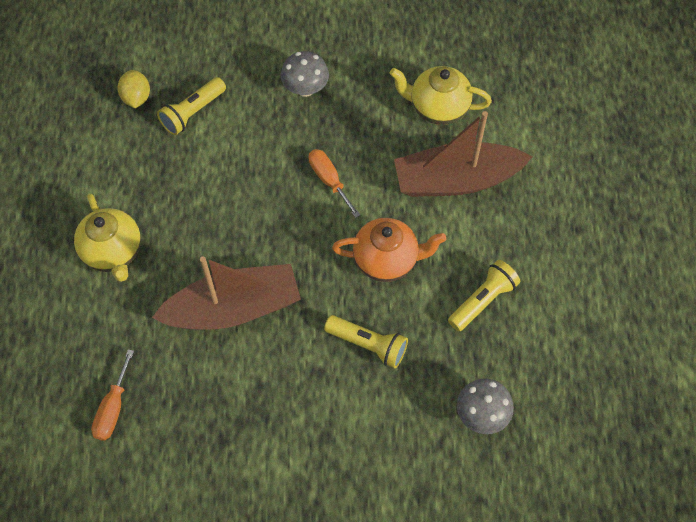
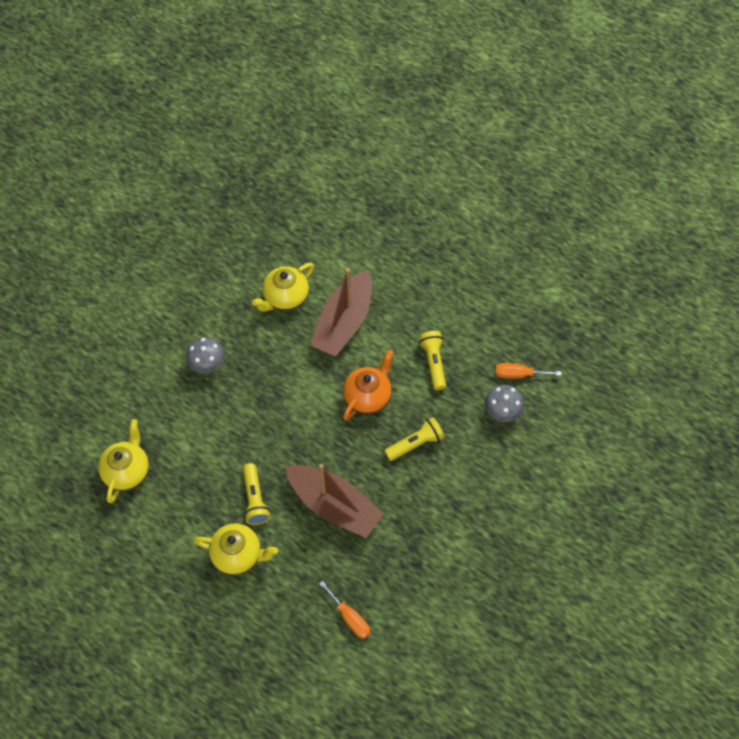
camera: 55 degrees left, 0 degrees up
yellow lemon [117,70,150,108] -> yellow teapot [98,419,149,503]
brown boat [152,257,301,330] -> brown boat turned 105 degrees clockwise [285,464,384,538]
yellow flashlight [157,77,226,135] -> yellow flashlight moved to [243,463,270,525]
orange screwdriver [308,149,360,218] -> orange screwdriver moved to [495,363,561,379]

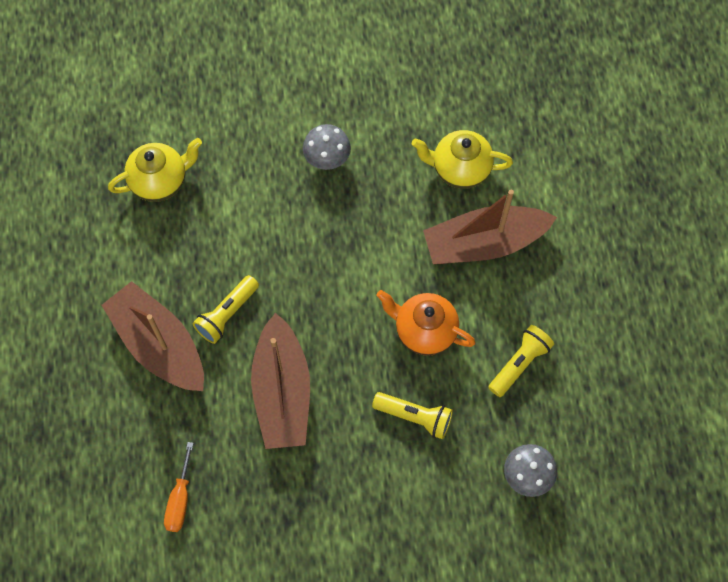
camera: 50 degrees right, 5 degrees up
yellow teapot [193,523,278,575] -> brown boat [102,281,204,391]
orange teapot [343,350,394,420] -> orange teapot turned 150 degrees counterclockwise [377,290,476,356]
orange screwdriver [495,363,561,379] -> none

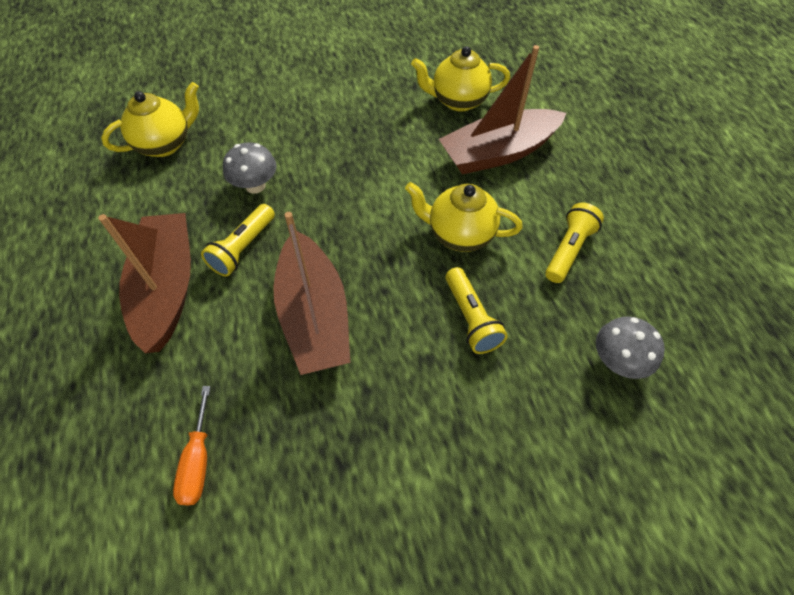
camera: 10 degrees left, 10 degrees down
brown boat [102,281,204,391] -> brown boat turned 45 degrees clockwise [98,213,191,353]
grey mushroom [303,124,351,170] -> grey mushroom moved to [223,142,277,194]
yellow flashlight [372,392,453,439] -> yellow flashlight turned 60 degrees clockwise [446,267,508,354]
orange teapot [377,290,476,356] -> yellow teapot [405,182,523,252]

